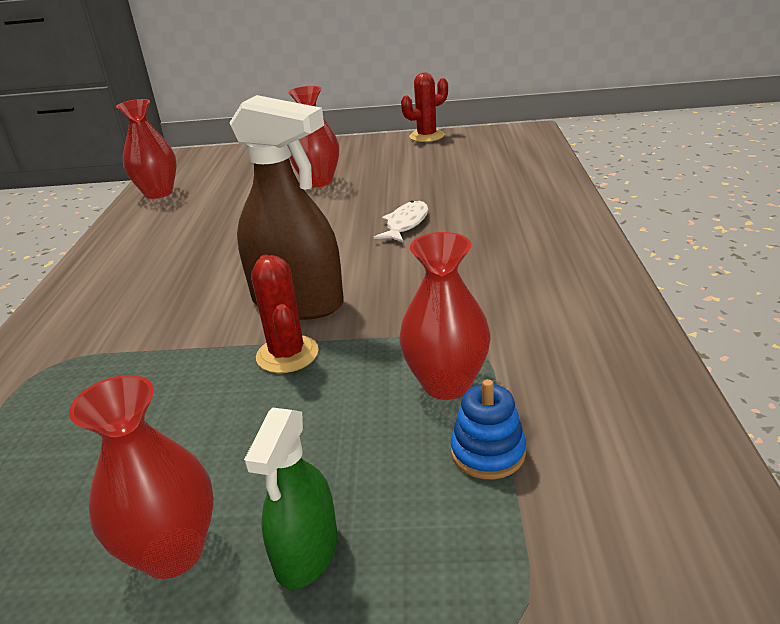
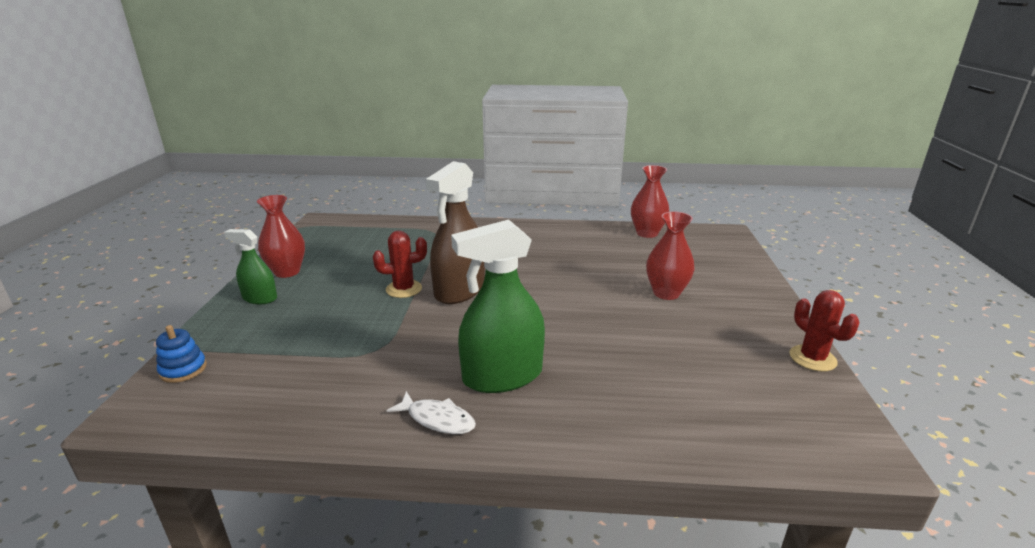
camera: 90 degrees right, 5 degrees down
white fish [373,201,428,243] -> white fish moved to [386,391,476,434]
red vase [399,232,490,400] -> none
blue stacking toy [451,379,526,479] -> blue stacking toy moved to [156,325,207,383]
none -> green spray bottle [451,219,545,393]

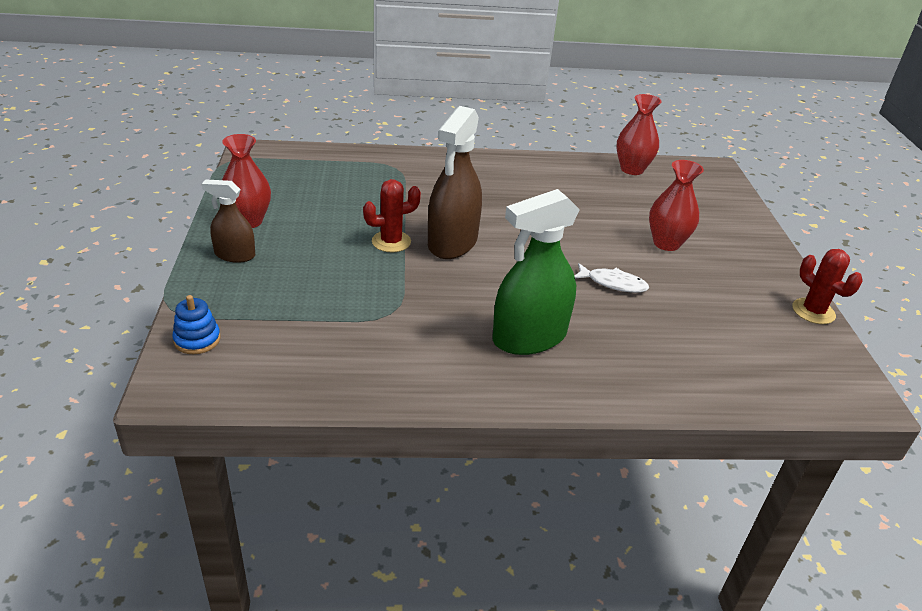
camera: 10 degrees left, 10 degrees up
green spray bottle [224,229,277,304] -> brown spray bottle [202,179,255,263]
white fish [386,391,476,434] -> white fish moved to [574,263,649,293]

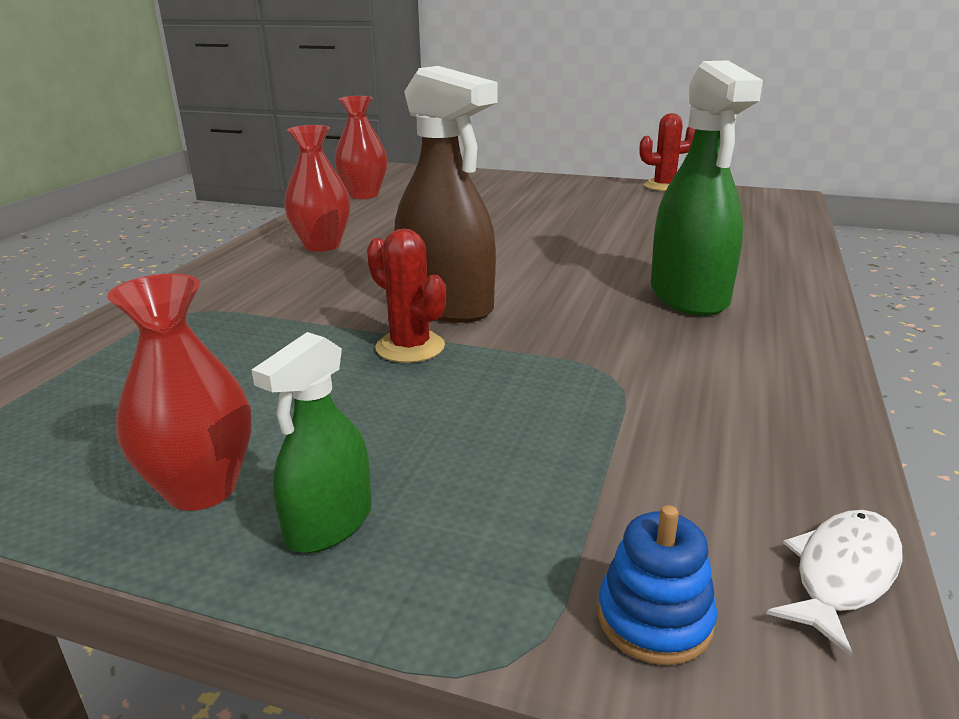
camera: 65 degrees left, 10 degrees down
brown spray bottle [202,179,255,263] -> green spray bottle [251,332,372,553]
red cactus [363,179,421,252] -> red cactus turned 45 degrees counterclockwise [367,228,446,363]
white fish [574,263,649,293] -> white fish moved to [766,510,903,657]
red vase [649,160,704,251] -> red vase moved to [284,125,350,252]

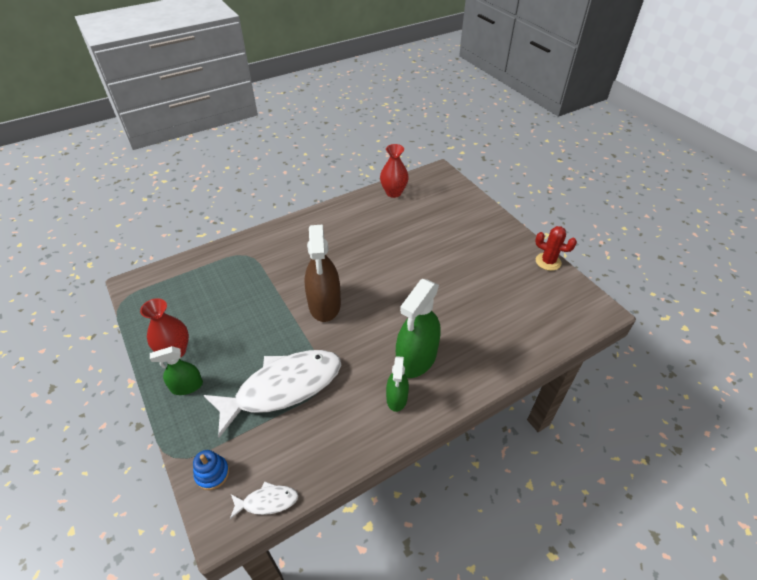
camera: 40 degrees right, 20 degrees up
red vase [284,125,350,252] -> none
red cactus [367,228,446,363] -> none
none -> white fish [204,350,341,438]
none -> green spray bottle [386,356,409,412]

